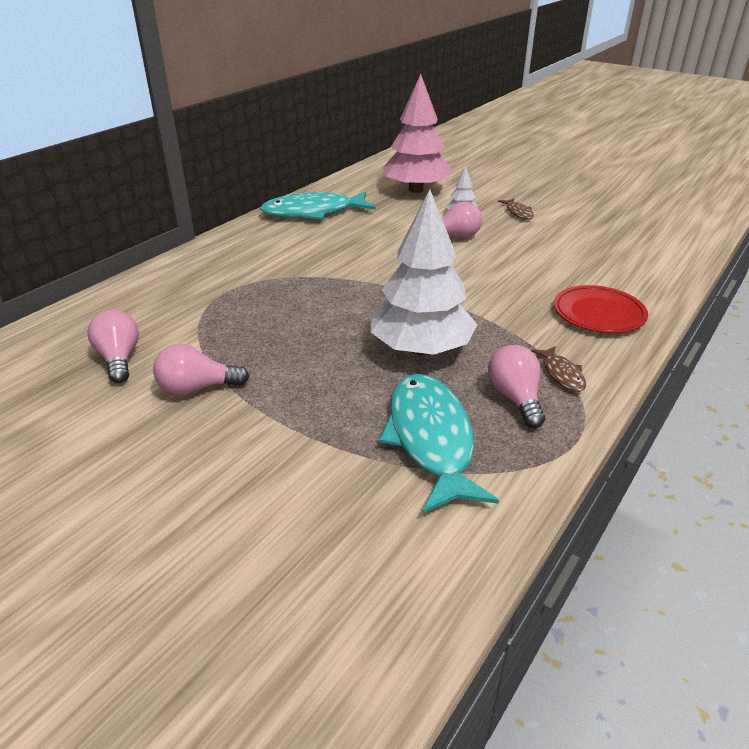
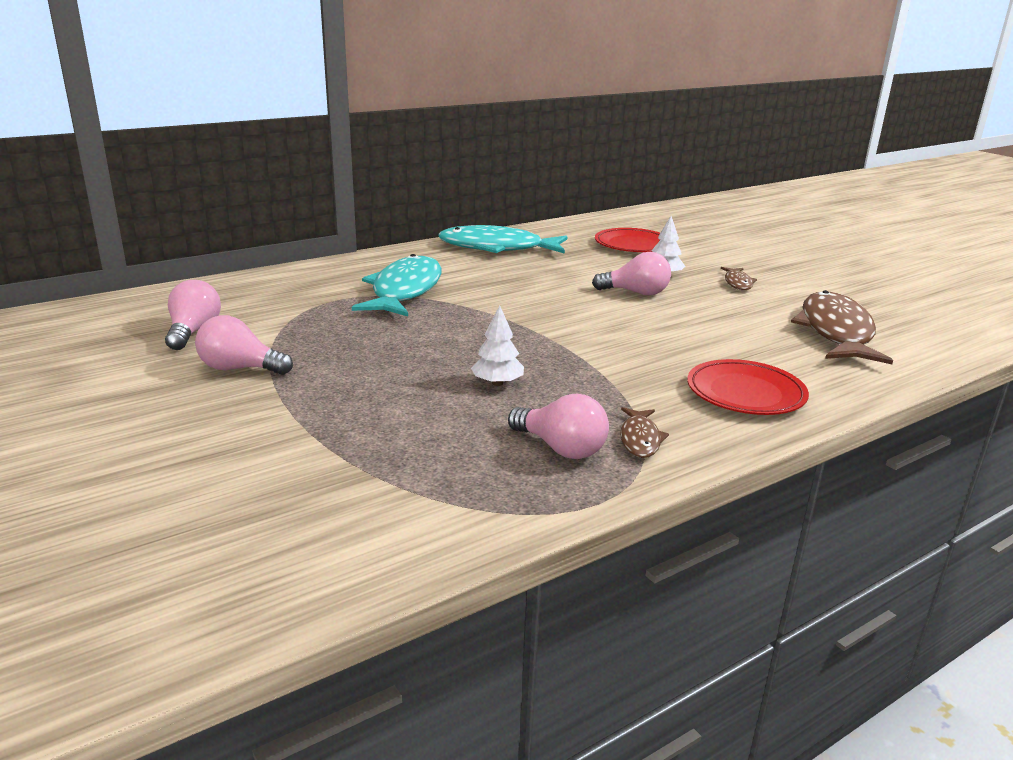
camera: 20 degrees right, 10 degrees down
white tree [371,189,477,355] -> white tree [471,305,524,386], size x0.43
turquoise fish [379,374,499,514] -> turquoise fish moved to [352,254,442,316]
pink tree [382,74,451,193] -> red plate [595,228,660,252]
pink light bulb [488,345,545,428] -> pink light bulb turned 120 degrees clockwise [508,394,609,459]
none -> brown fish [791,290,893,364]

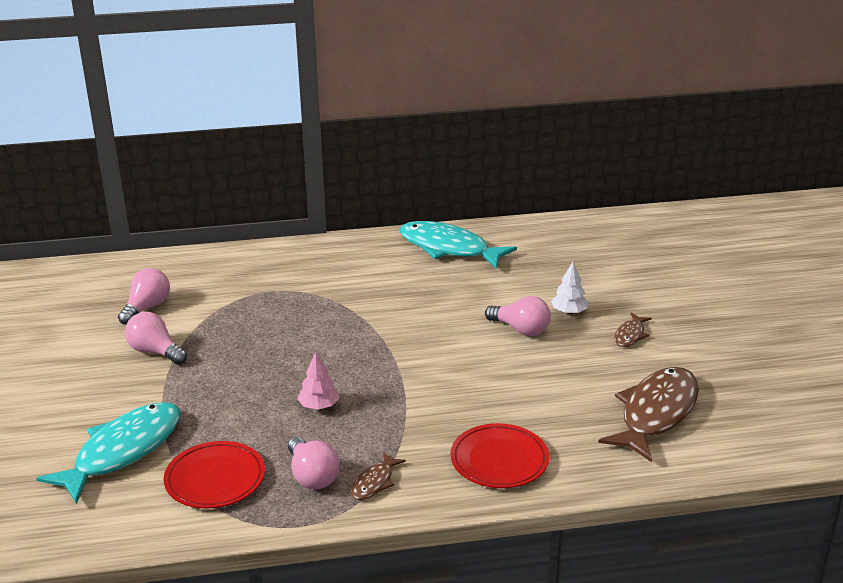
camera: 25 degrees right, 5 degrees up
turquoise fish [352,254,442,316] -> turquoise fish moved to [36,402,180,504]
white tree [471,305,524,386] -> pink tree [297,352,340,410]
red plate [595,228,660,252] -> red plate moved to [164,441,265,509]

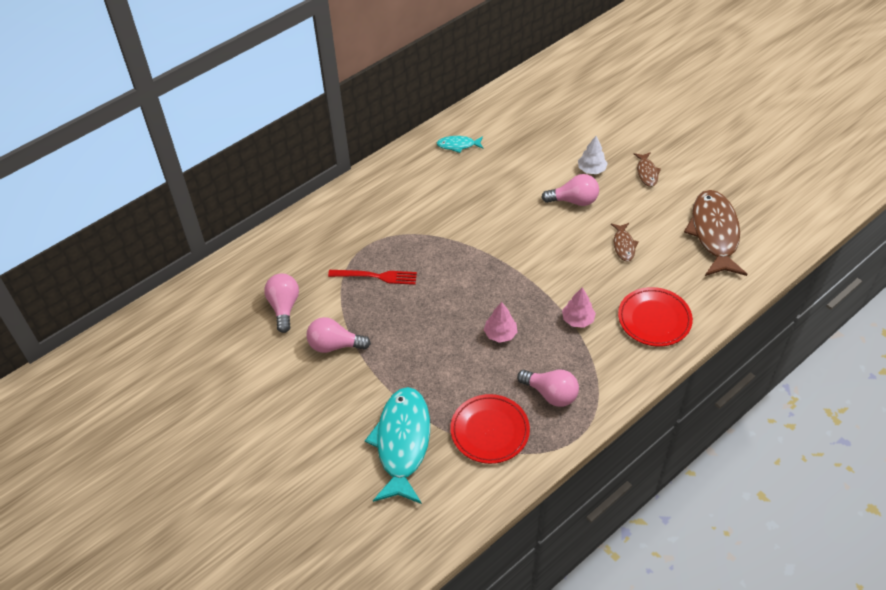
camera: 30 degrees left, 20 degrees up
brown fish [351,452,406,500] -> brown fish moved to [611,223,639,262]
turquoise fish [399,221,517,269] -> turquoise fish [436,136,484,153], size x0.46
none -> red fork [328,270,417,285]
none -> pink tree [562,287,596,328]

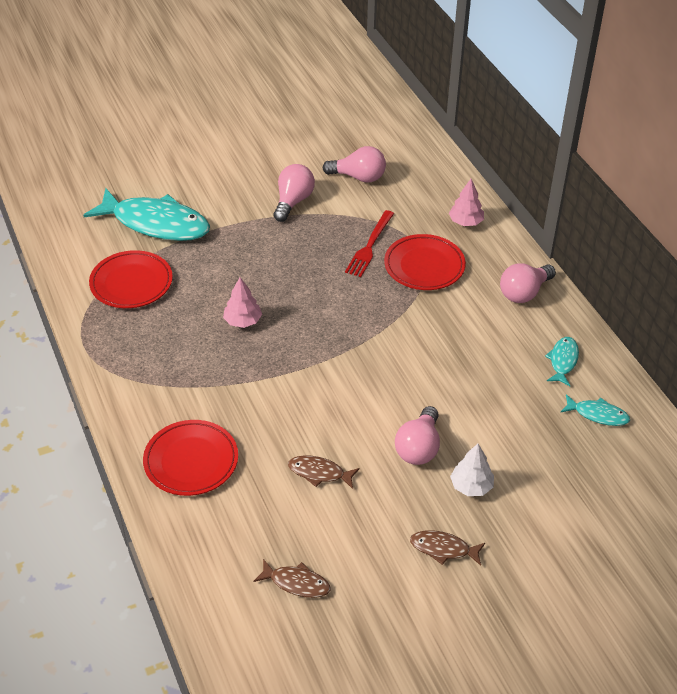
camera: 105 degrees right, 5 degrees down
pink light bulb [517,370,579,407] -> pink light bulb moved to [500,263,556,303]
pink tree [562,287,596,328] -> pink tree moved to [449,179,484,226]
brown fish [684,190,747,276] -> brown fish [254,559,330,598], size x0.46
none -> red plate [384,234,466,290]
none -> turquoise fish [560,394,630,426]

